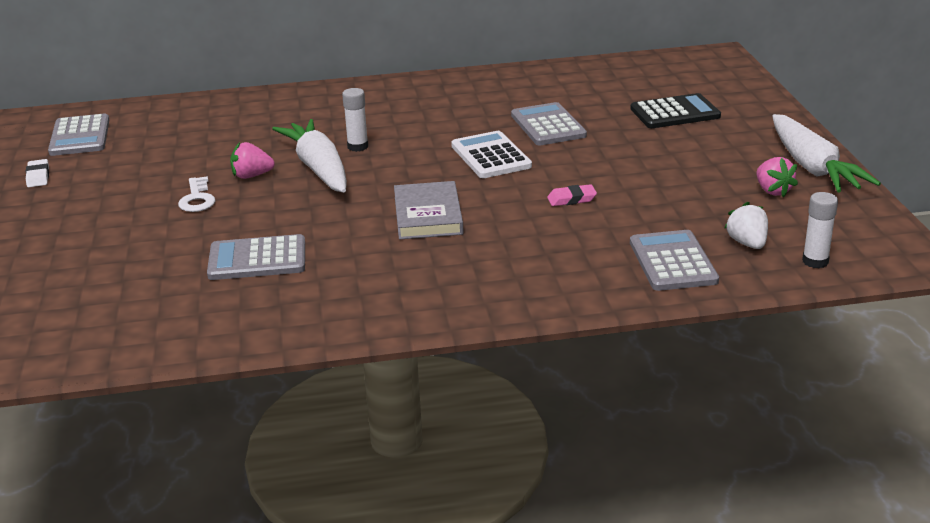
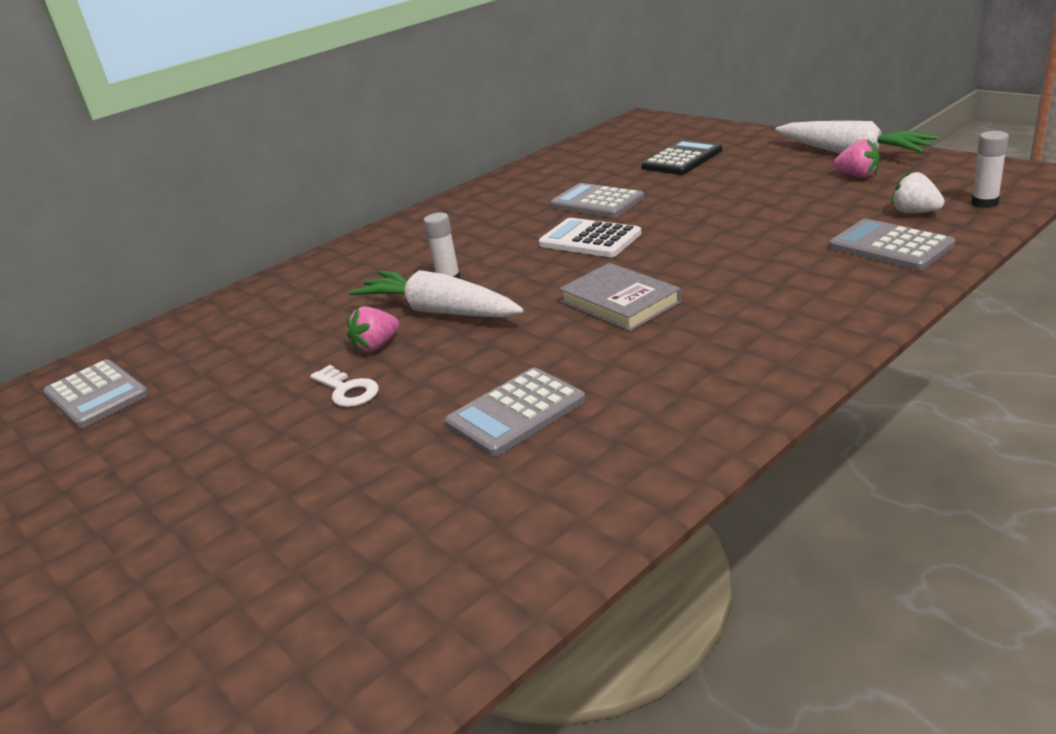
camera: 30 degrees left, 0 degrees up
white eraser [26,159,49,187] -> none
pink eraser [547,184,597,206] -> none

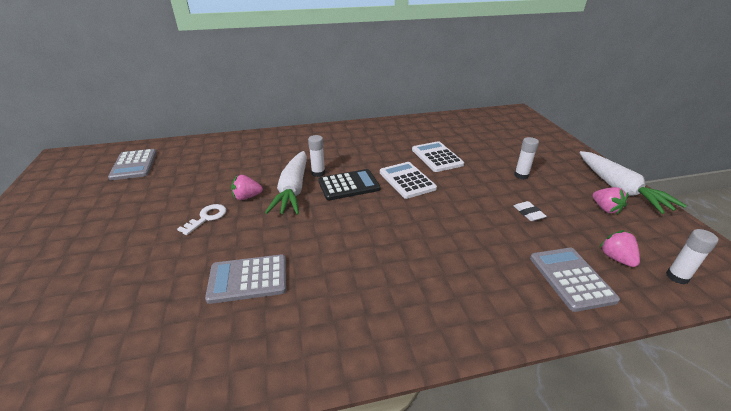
camera: 25 degrees right, 5 degrees up
white key [310,365,379,407] -> white key turned 135 degrees counterclockwise [177,204,226,235]
white carrot [349,270,524,318] -> white carrot turned 150 degrees counterclockwise [265,151,307,215]
grey calculator [550,183,644,218] -> white calculator [412,141,464,172]
grey book [559,263,681,331] -> none
black calculator [641,140,722,175] -> black calculator moved to [318,169,380,200]
white strawberry [891,170,945,213] -> pink strawberry [600,230,640,267]
none -> white glue stick [514,137,539,180]
none -> white eraser [514,201,547,221]

